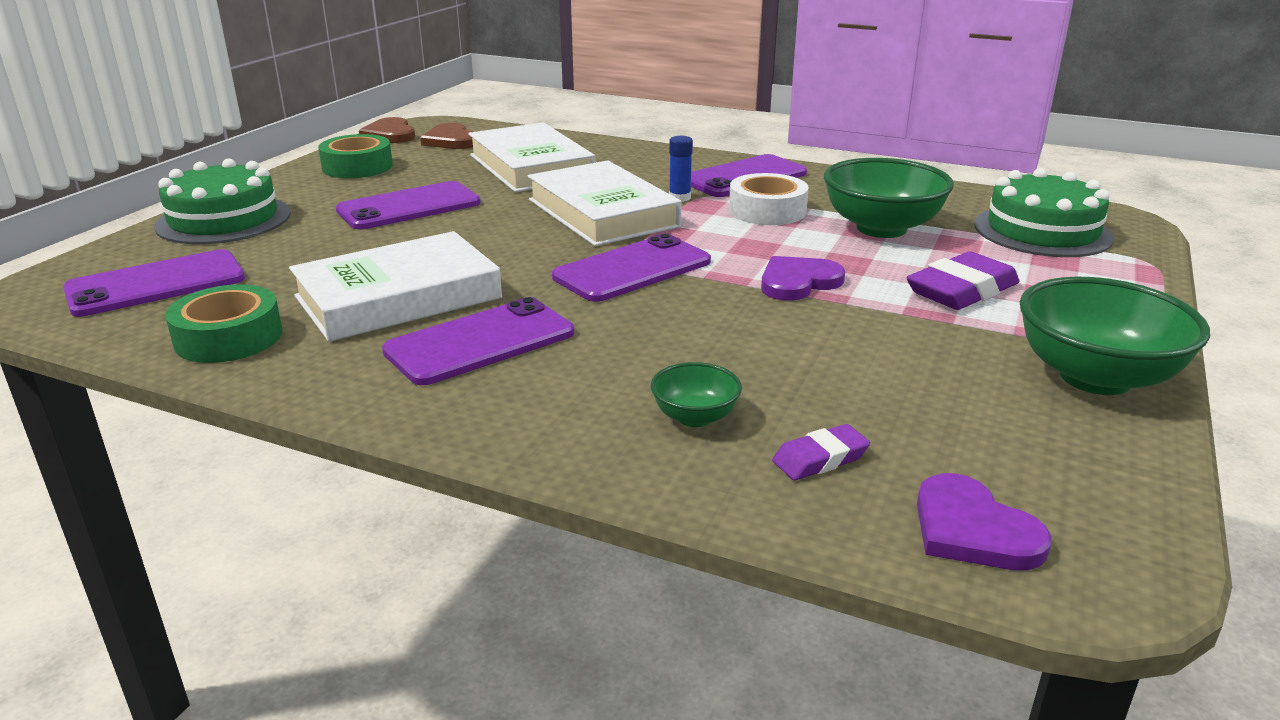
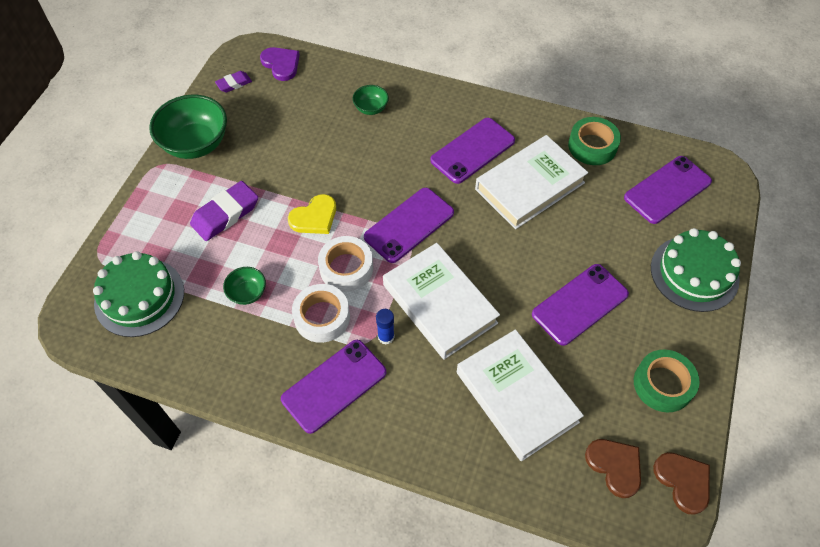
camera: 175 degrees right, 30 degrees up
purple heart [761,256,845,301] -> yellow heart [288,194,336,234]
purple eraser [772,424,870,480] -> purple eraser moved to [215,71,252,93]
green bowl [824,158,954,238] -> green bowl [223,267,266,305], size x0.50
none -> white tape [318,236,373,292]

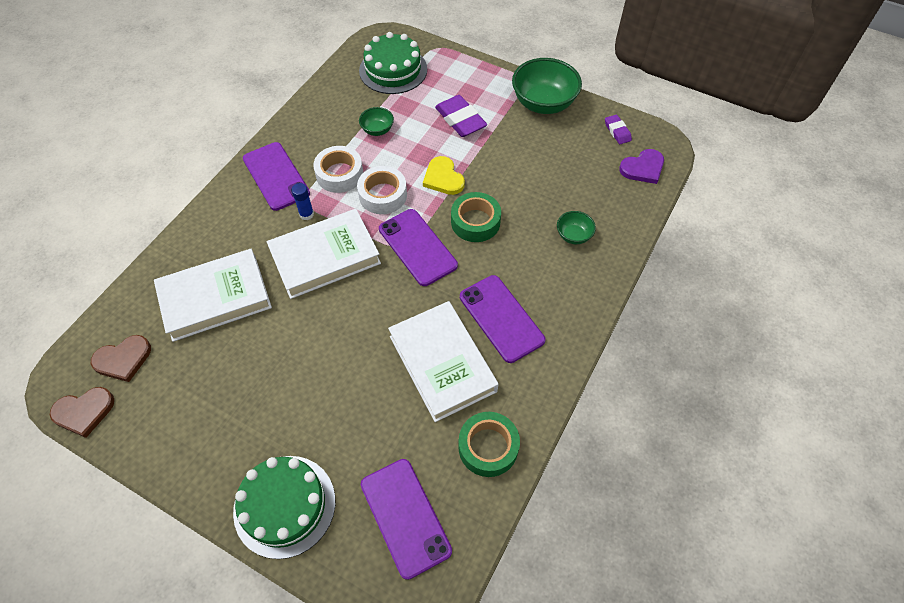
camera: 100 degrees right, 0 degrees up
purple phone [532,264,629,346] -> none
green tape [634,350,700,412] -> green tape moved to [451,192,501,242]

